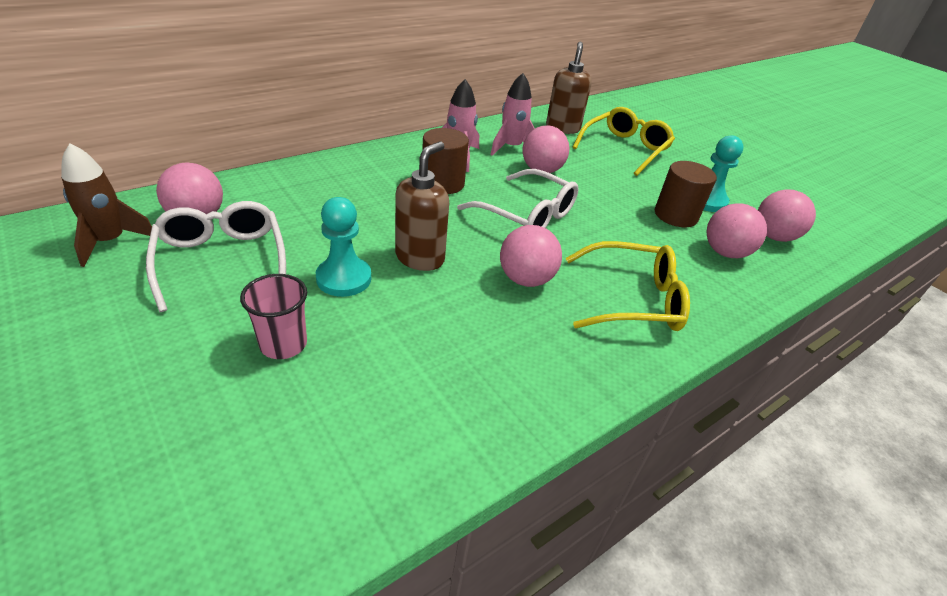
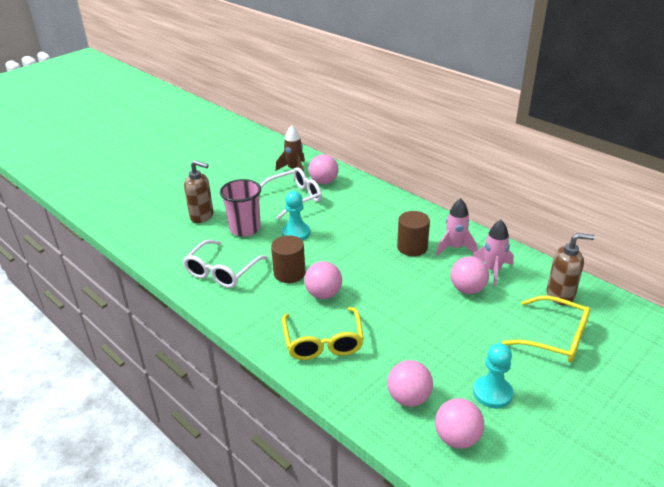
camera: 85 degrees right, 5 degrees down
pink cup [240,274,307,359] -> pink cup [220,179,261,237], size x1.50
brown soap dispenser [395,142,449,271] -> brown soap dispenser moved to [184,160,213,223]
white glasses [457,169,579,228] -> white glasses moved to [183,240,268,288]
brown cylinder [655,161,717,227] -> brown cylinder moved to [271,235,306,283]

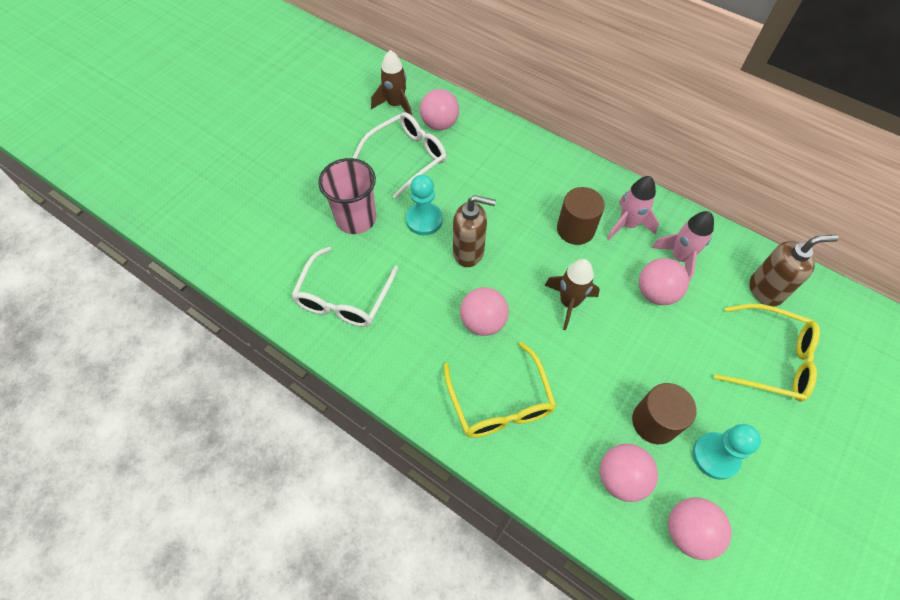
camera: 10 degrees left, 25 degrees up
brown soap dispenser [184,160,213,223] -> brown soap dispenser moved to [453,195,496,267]
brown cylinder [271,235,306,283] -> brown cylinder moved to [632,383,697,444]
none -> brown rocket [544,259,600,330]

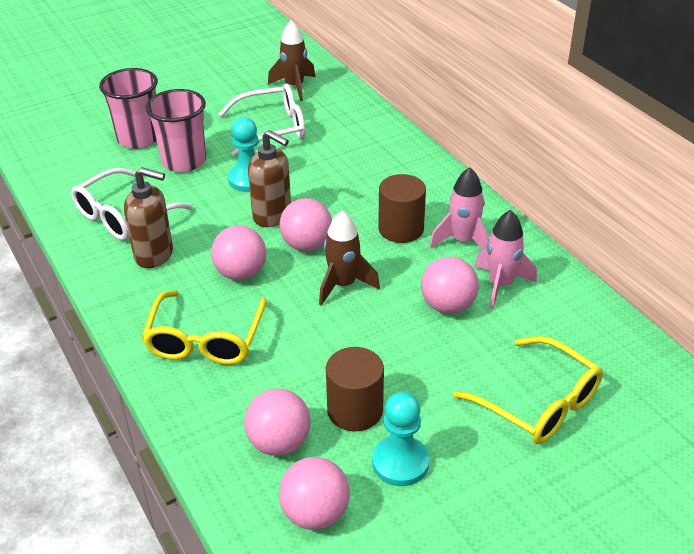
camera: 25 degrees right, 20 degrees down
pink ball [420,89,459,130] -> pink ball moved to [280,198,332,251]
brown soap dispenser [749,235,839,307] -> brown soap dispenser moved to [124,167,173,268]
none -> pink cup [99,68,158,149]

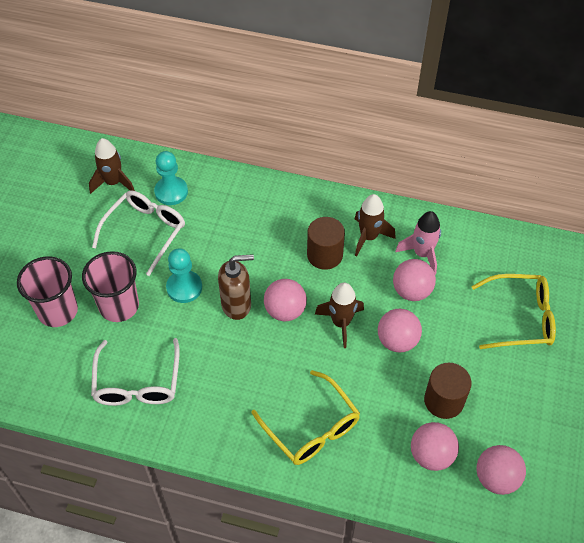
camera: 45 degrees left, 15 degrees up
brown soap dispenser [124,167,173,268] -> none
pink ball [211,225,266,280] -> pink ball moved to [378,309,422,353]
turquoise pawn [372,392,429,486] -> turquoise pawn moved to [154,151,188,205]
pink rocket [430,167,490,250] -> brown rocket [355,194,396,256]

